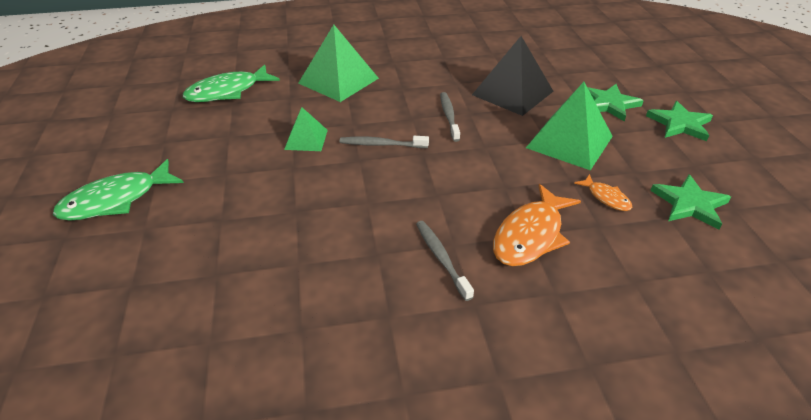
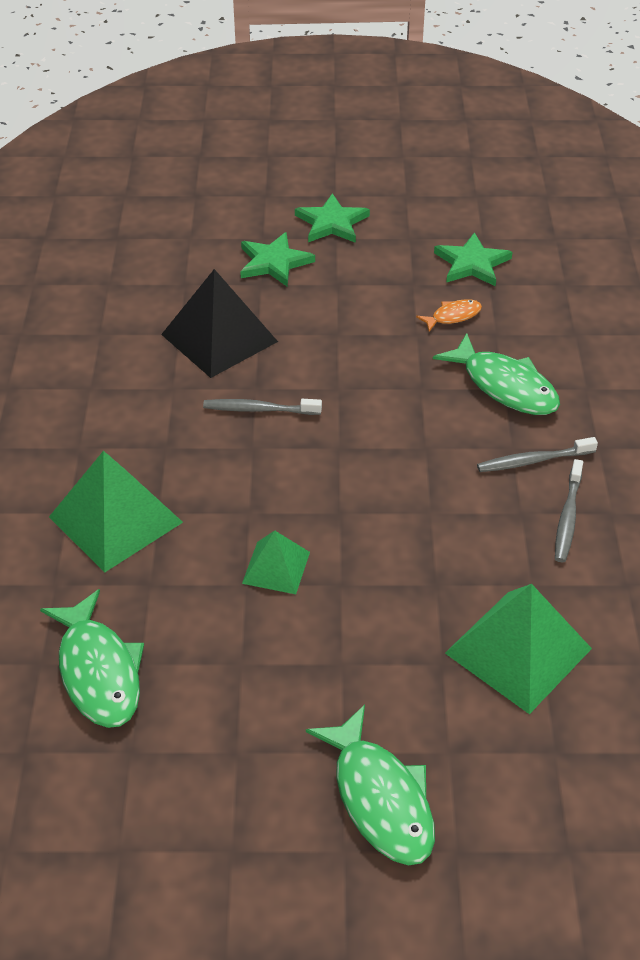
camera: 80 degrees left, 5 degrees up
grey toothbrush [340,136,429,148] -> grey toothbrush moved to [555,459,583,562]
orange fish [493,184,581,266] -> green fish [433,333,560,415]
green pyramid [526,82,613,170] -> green pyramid moved to [445,584,592,714]

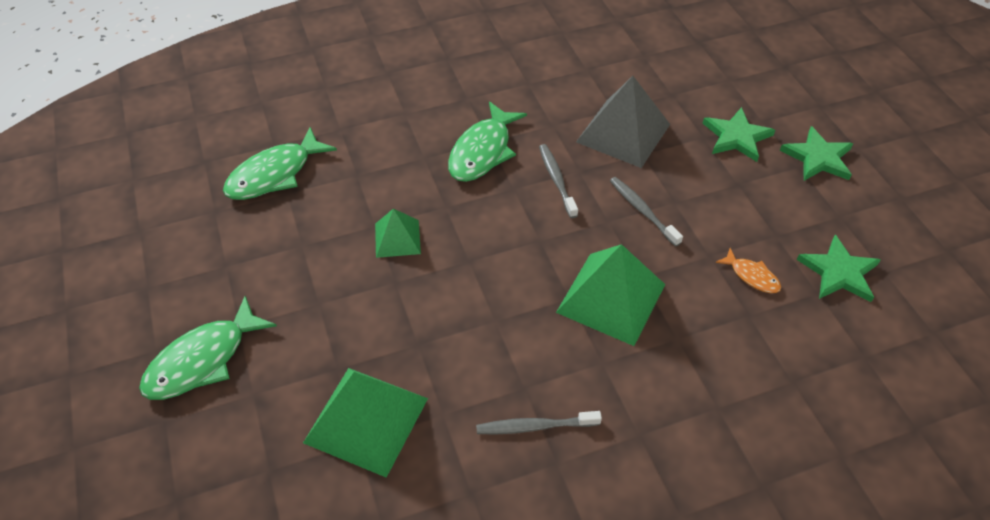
camera: 70 degrees right, 5 degrees up
green pyramid [49,451,183,573] -> green pyramid moved to [556,244,665,346]
black pyramid [161,269,278,378] -> grey pyramid [576,76,670,168]
green fish [433,333,560,415] -> green fish moved to [448,101,527,182]
grey toothbrush [477,437,598,472] -> grey toothbrush moved to [610,177,683,247]

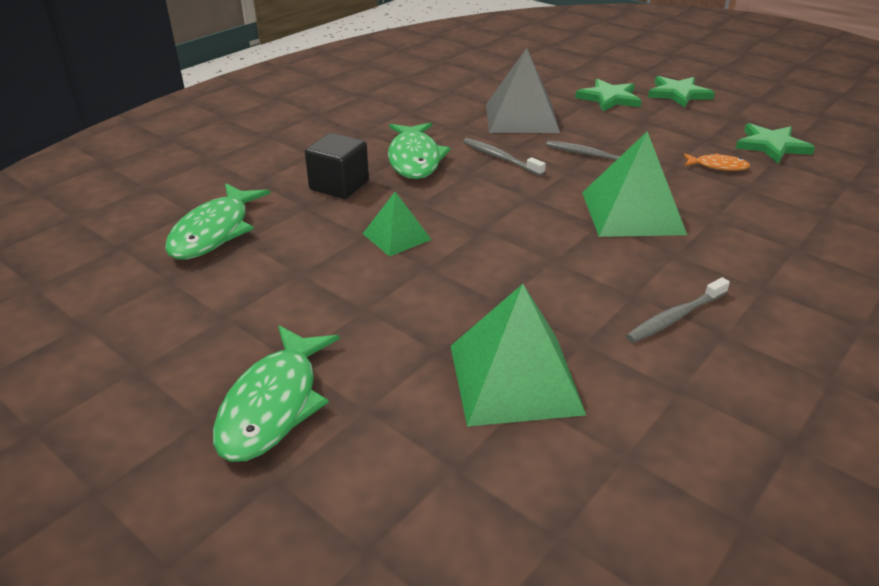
camera: 30 degrees left, 15 degrees down
none -> black cube [305,133,369,199]

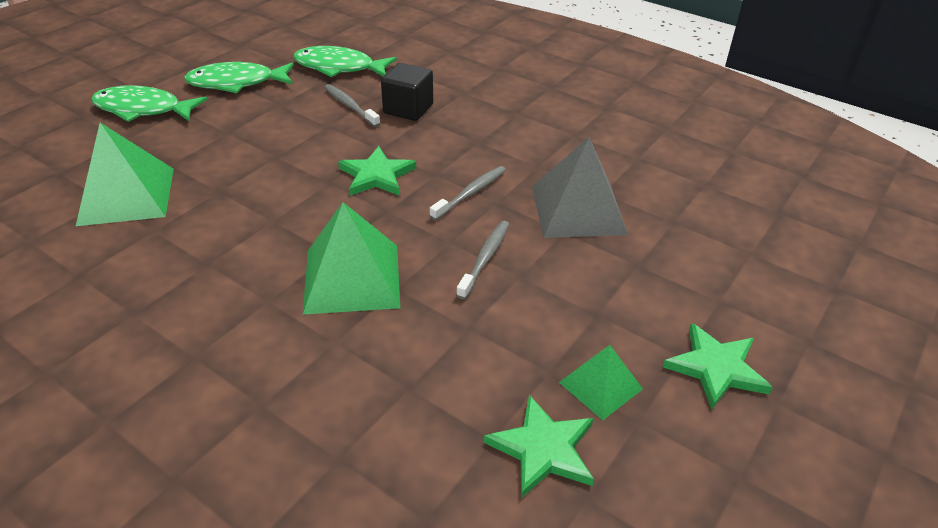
camera: 85 degrees right, 5 degrees up
green pyramid [363,192,432,256] -> green pyramid moved to [559,345,643,420]
green fish [388,123,451,179] -> green fish moved to [184,62,294,93]
green star [575,79,642,111] -> green star moved to [338,146,416,196]
grey toothbrush [626,277,730,343] -> grey toothbrush moved to [324,84,380,127]
orange fish [684,153,750,171] -> none

